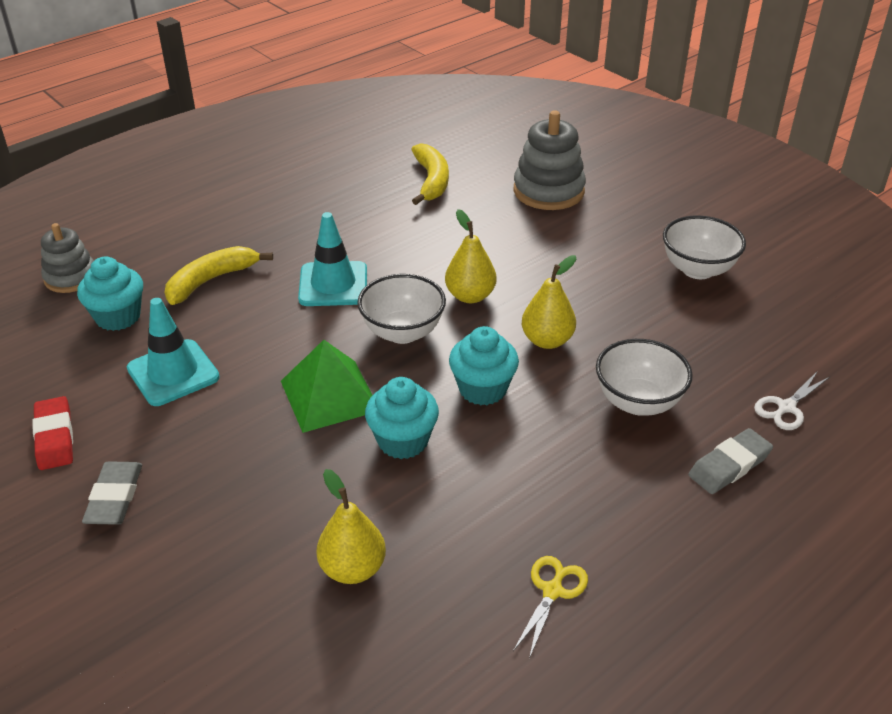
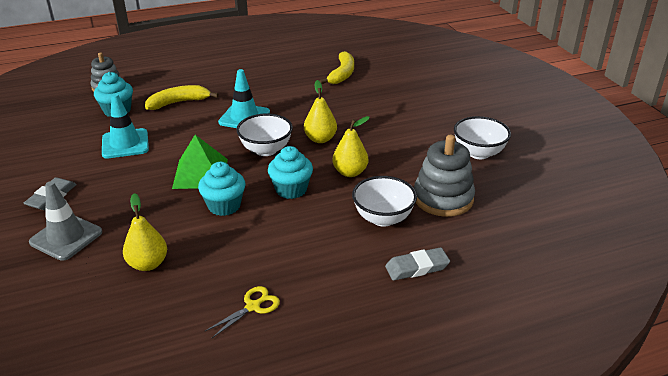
camera: 20 degrees right, 5 degrees down
red eraser [32,396,73,470] -> none
grey stacking toy [513,110,586,210] -> grey stacking toy moved to [414,135,475,217]
white scissors [754,371,830,430] -> none
none -> grey traffic cone [29,181,102,261]

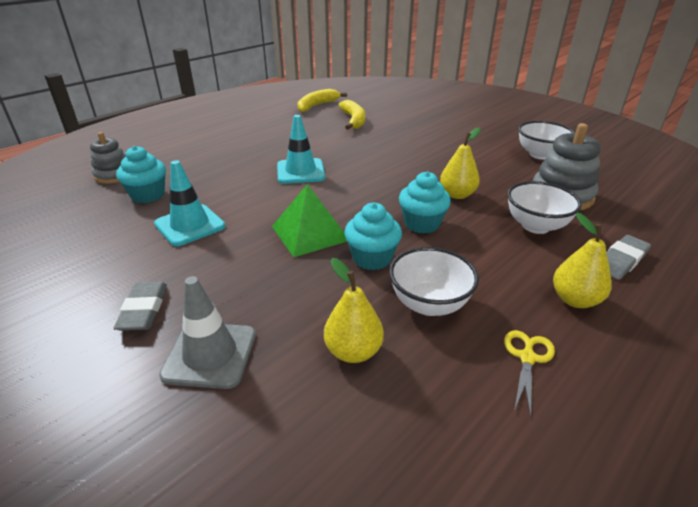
camera: 25 degrees left, 0 degrees up
yellow banana [145,85,219,110] -> yellow banana moved to [297,89,347,112]
white bowl [236,114,293,156] -> white bowl moved to [389,247,479,316]
yellow pear [304,80,337,143] -> yellow pear moved to [553,213,612,308]

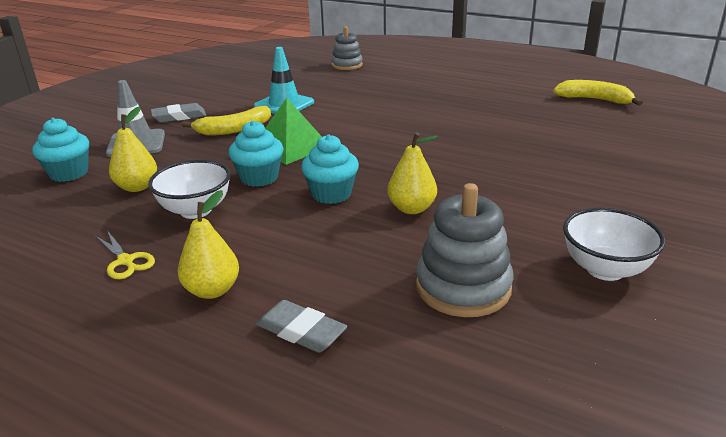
camera: 75 degrees right, 5 degrees down
turquoise cupcake [116,146,166,203] -> turquoise cupcake moved to [32,118,89,182]
turquoise traffic cone [277,115,325,184] -> none
yellow banana [339,100,366,130] -> yellow banana moved to [182,106,271,136]
yellow scissors [504,330,555,417] -> yellow scissors turned 45 degrees clockwise [96,230,155,279]
white bowl [507,181,582,234] -> none

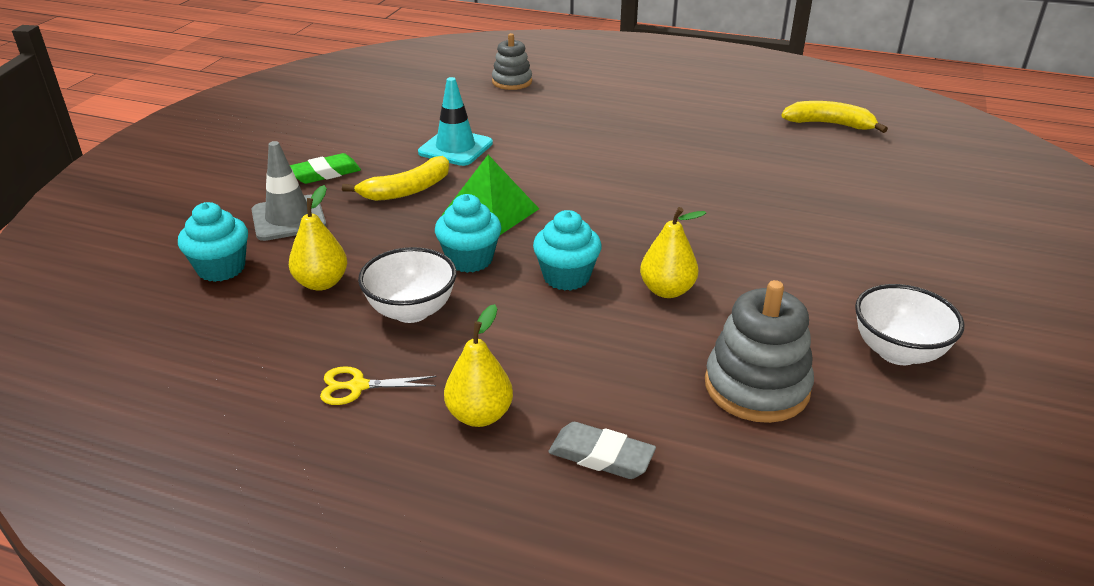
camera: 10 degrees left, 5 degrees up
yellow scissors [96,230,155,279] -> yellow scissors turned 135 degrees clockwise [320,366,437,405]
grey eraser [151,103,206,123] -> green eraser [290,153,361,184]

